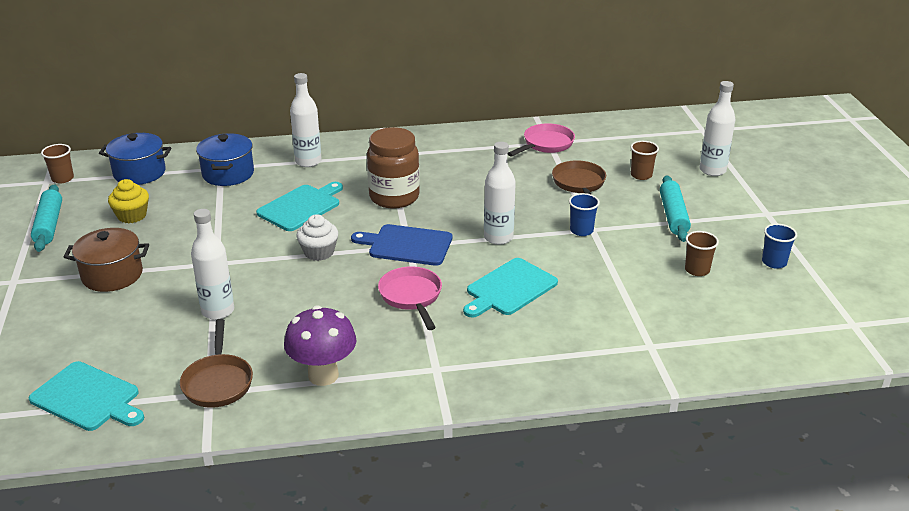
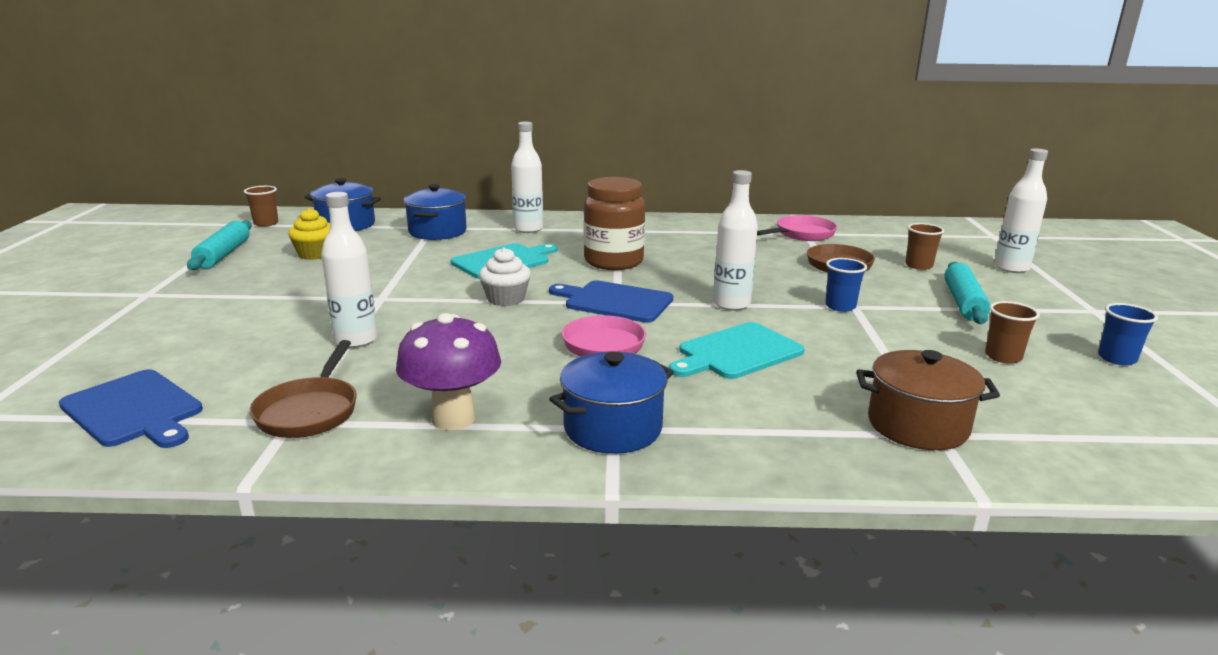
camera: 10 degrees right, 10 degrees down
turquoise cutting board [29,361,144,431] -> blue cutting board [59,369,203,448]
brown pot [64,228,149,292] -> brown pot moved to [856,350,1000,450]
none -> blue pot [549,352,674,454]

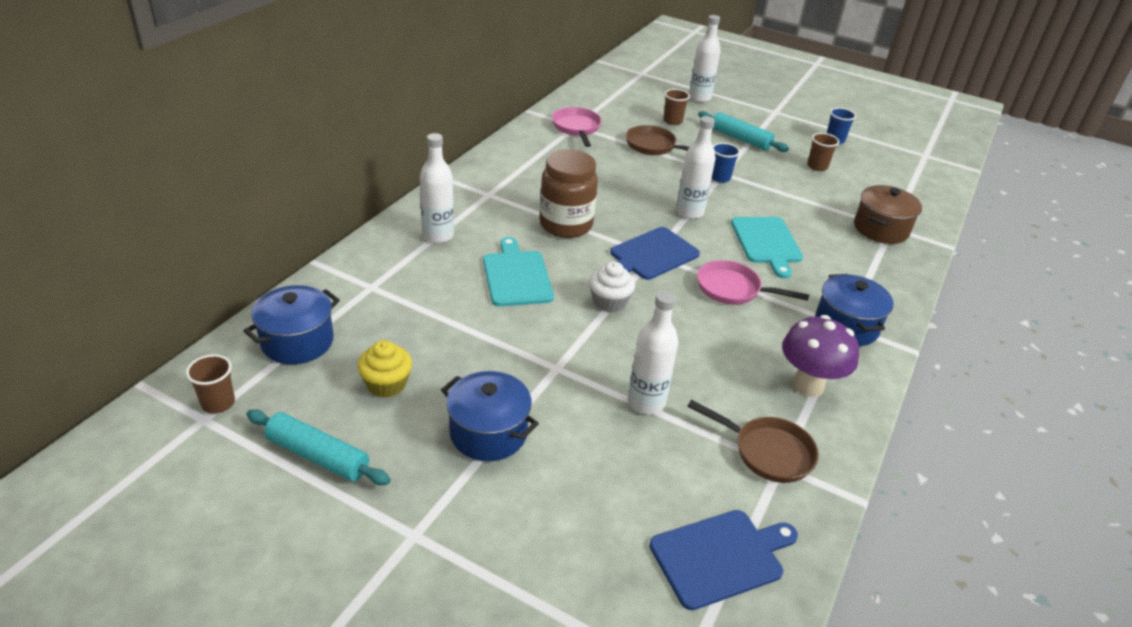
camera: 65 degrees left, 15 degrees up
blue pot [403,184,467,240] -> blue pot moved to [441,371,539,461]

